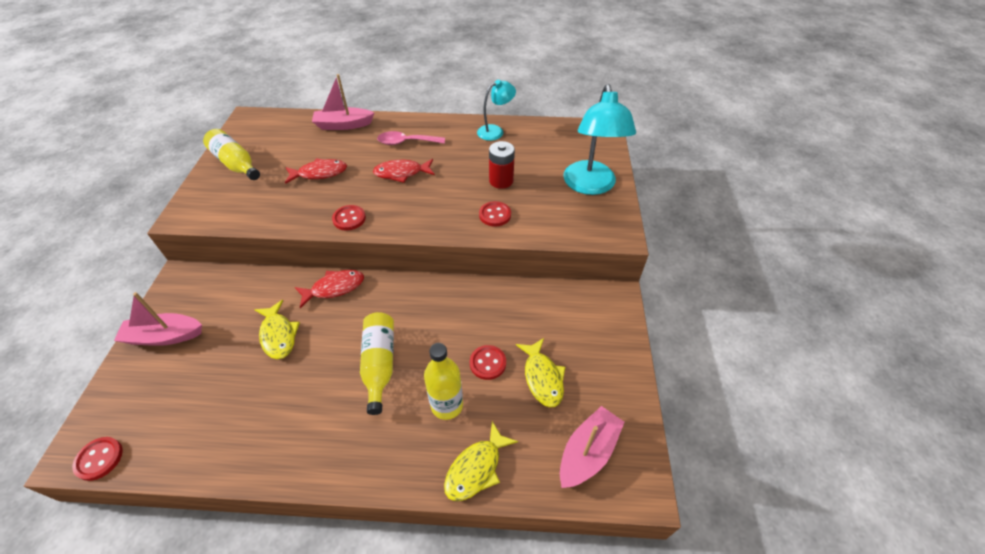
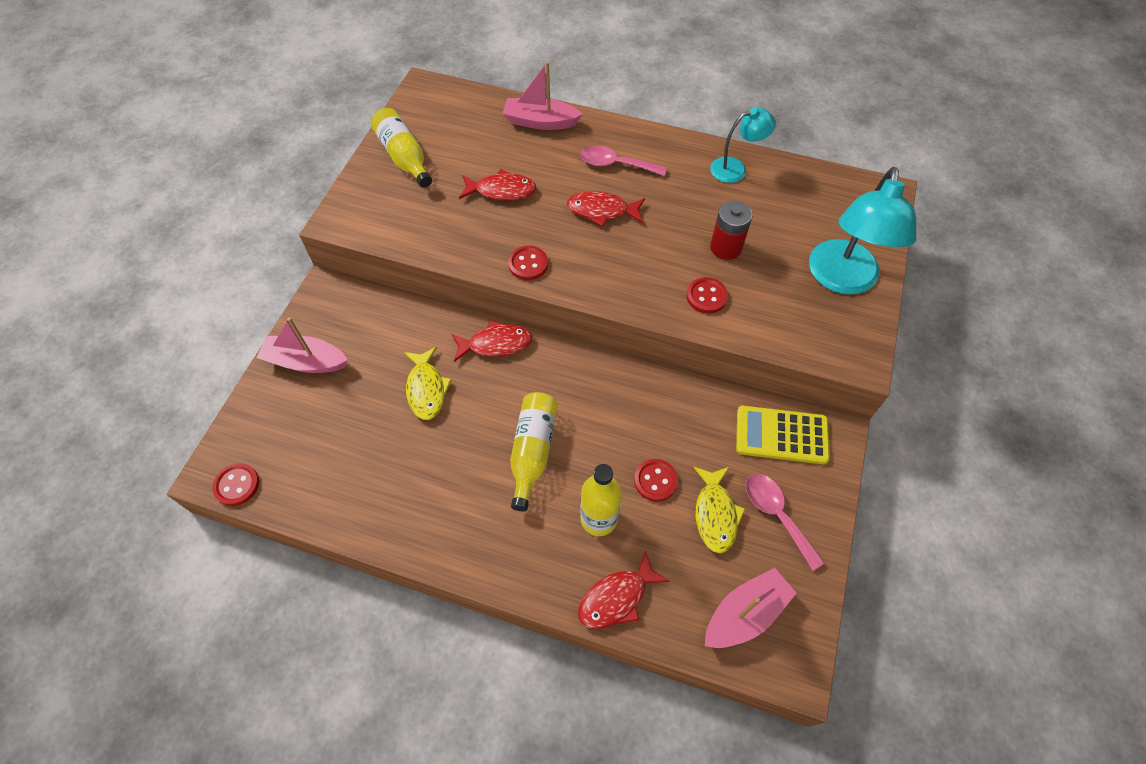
camera: 15 degrees right, 10 degrees up
yellow fish [444,421,518,501] -> red fish [578,550,669,629]
none -> yellow calculator [736,406,830,464]
none -> pink spoon [746,474,824,571]

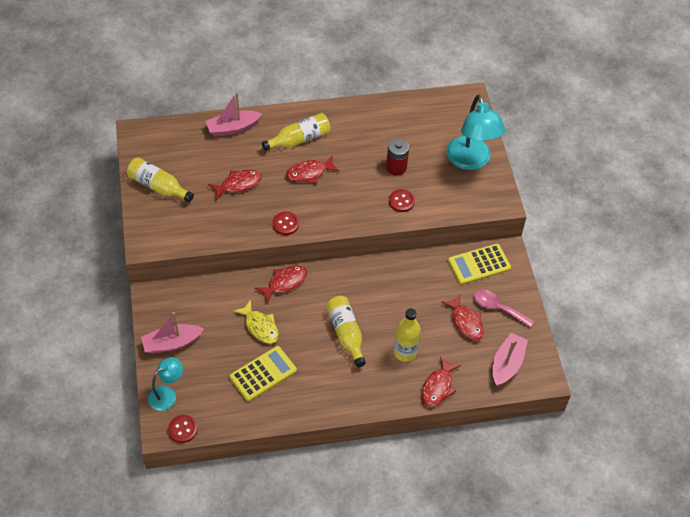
camera: 30 degrees left, 5 degrees down
pink spoon [580,145,667,176] -> yellow bottle [262,113,331,151]
red button [634,459,678,502] -> none
yellow fish [693,467,745,553] -> red fish [441,293,484,341]
turquoise lamp [710,108,776,183] -> turquoise lamp moved to [148,357,183,411]
none -> yellow calculator [229,346,297,402]

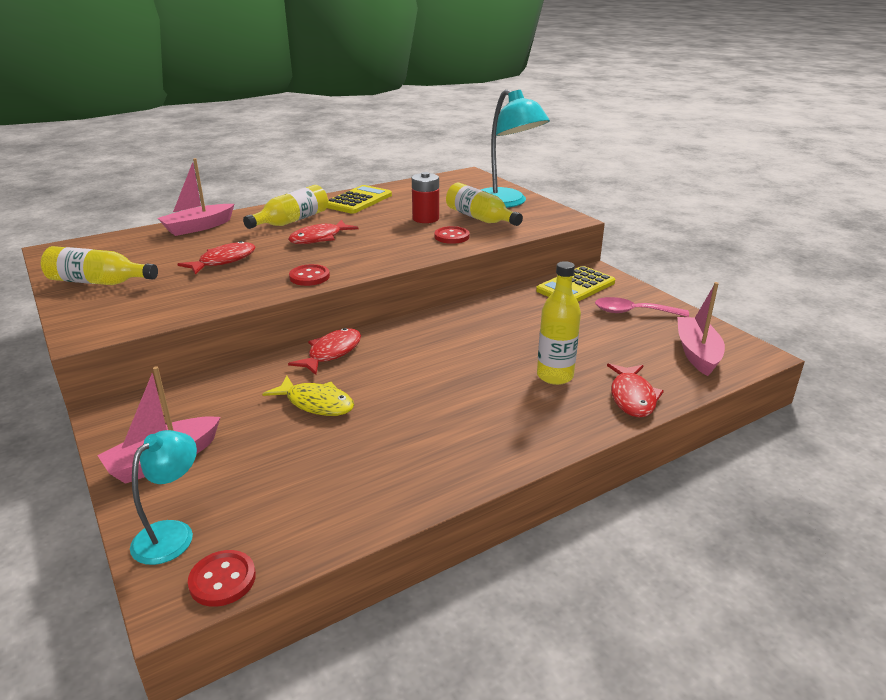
camera: 20 degrees left, 25 degrees down
yellow calculator [229,346,297,402] -> yellow calculator moved to [327,185,392,214]
yellow bottle [326,296,366,367] -> yellow bottle moved to [446,183,523,226]
red fish [441,293,484,341] -> none

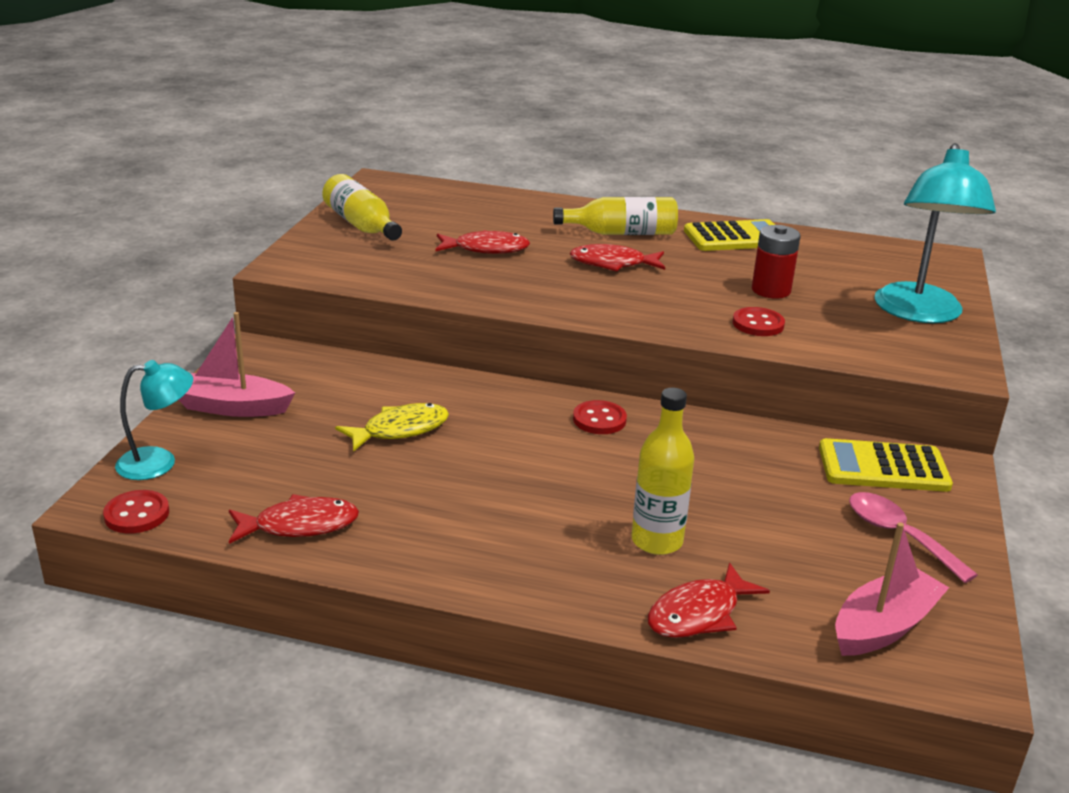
camera: 45 degrees right, 0 degrees up
pink boat [158,158,234,236] -> none
yellow fish [262,376,354,416] -> yellow fish turned 105 degrees counterclockwise [335,403,449,452]
red fish [288,328,361,375] -> red fish moved to [229,494,359,544]
red button [289,264,330,286] -> red button moved to [573,400,627,434]
yellow bottle [446,183,523,226] -> none

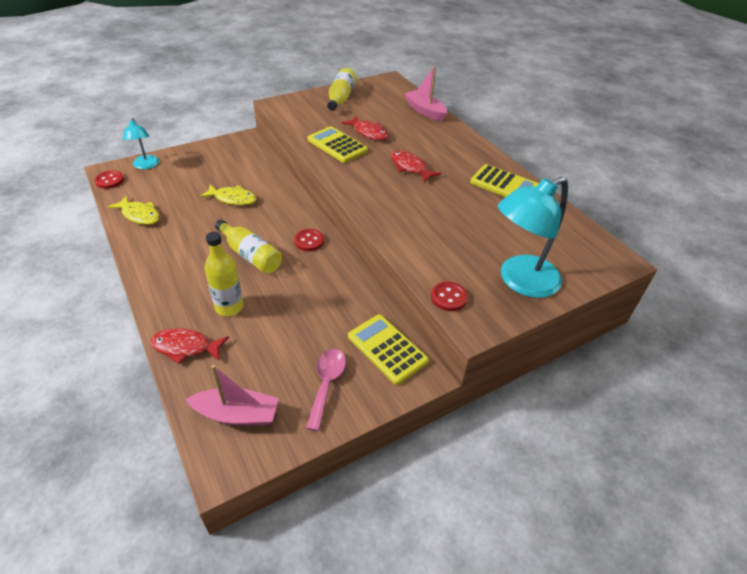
camera: 45 degrees right, 15 degrees up
turquoise lamp [115,360,193,480] -> turquoise lamp turned 45 degrees clockwise [123,118,159,169]
pink boat [179,312,295,417] -> pink boat moved to [405,66,447,121]
red fish [229,494,359,544] -> yellow fish [107,195,160,225]
yellow bottle [553,197,678,235] -> yellow bottle moved to [215,220,282,274]
red button [733,307,785,336] -> red button moved to [431,281,468,311]
red battery [752,225,801,298] -> none
none -> yellow calculator [307,126,368,163]

